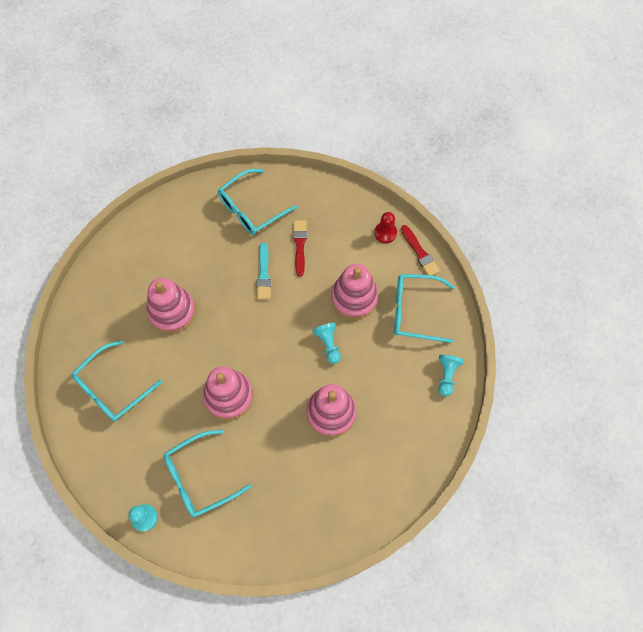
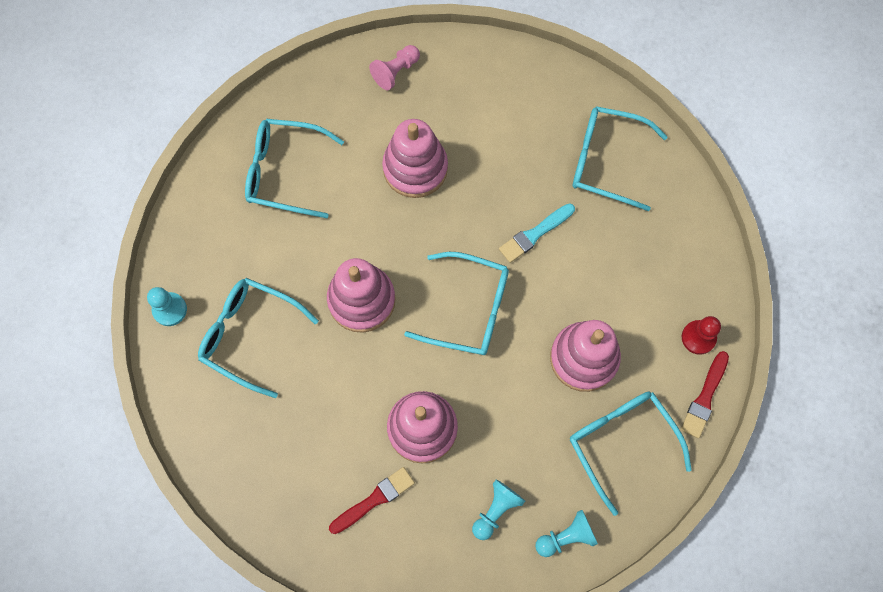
camera: 55 degrees right, 5 degrees up
red brush [293,220,307,276] -> red brush moved to [329,467,415,534]
turquoise pawn [312,323,341,364] -> turquoise pawn moved to [472,479,525,540]
none -> pink pawn [369,45,420,90]
none -> turquoise glasses [404,252,509,355]

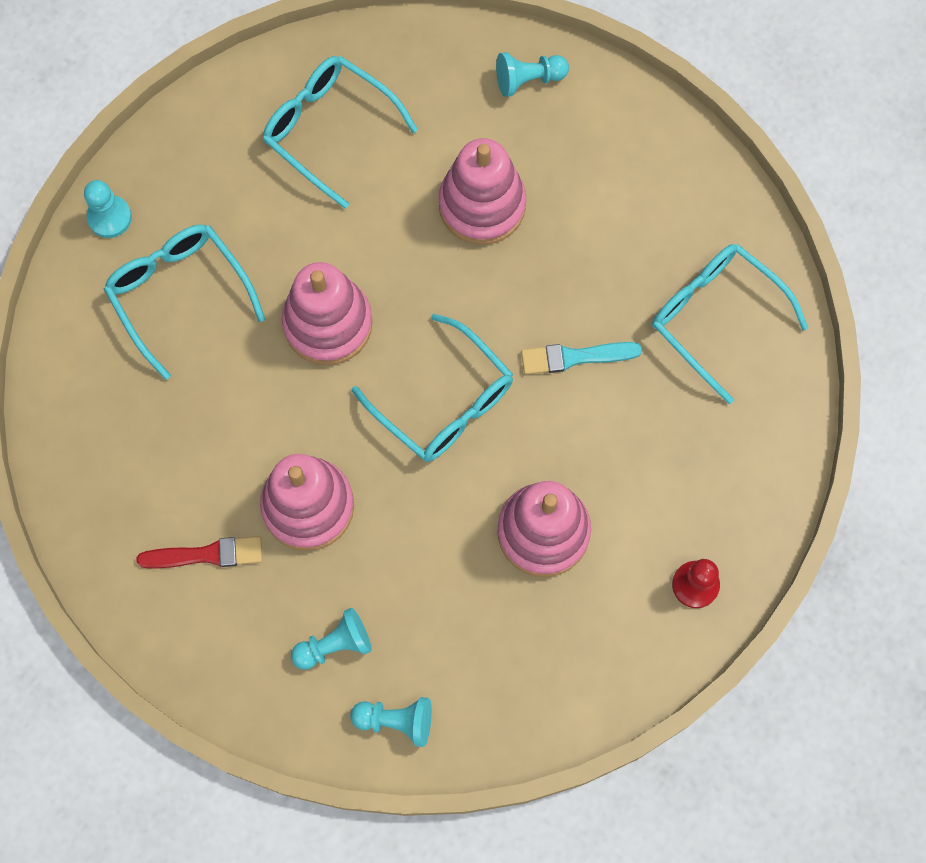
camera: 30 degrees right, 0 degrees up
pink pawn [369,45,420,90] -> turquoise pawn [496,52,569,97]
turquoise glasses [570,391,692,516] -> none
red brush [681,351,729,438] -> none

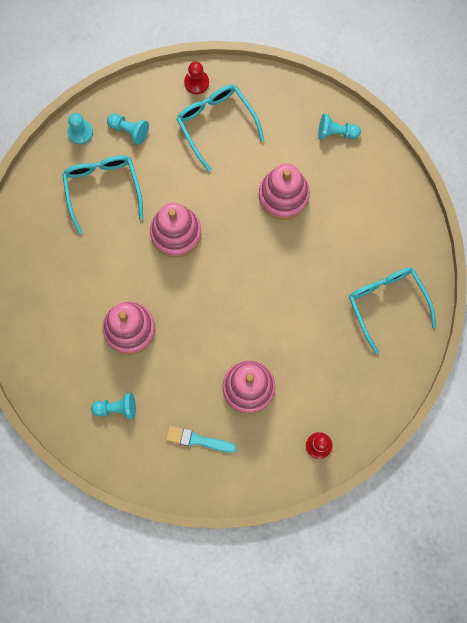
camera: 20 degrees right, 5 degrees up
red brush [136,536,262,569] -> none
turquoise pawn [350,697,432,747] -> turquoise pawn moved to [107,113,149,145]
turquoise glasses [352,313,513,462] -> none
turquoise brush [521,342,642,375] -> turquoise brush moved to [166,426,237,453]
none -> red pawn [184,62,209,94]

